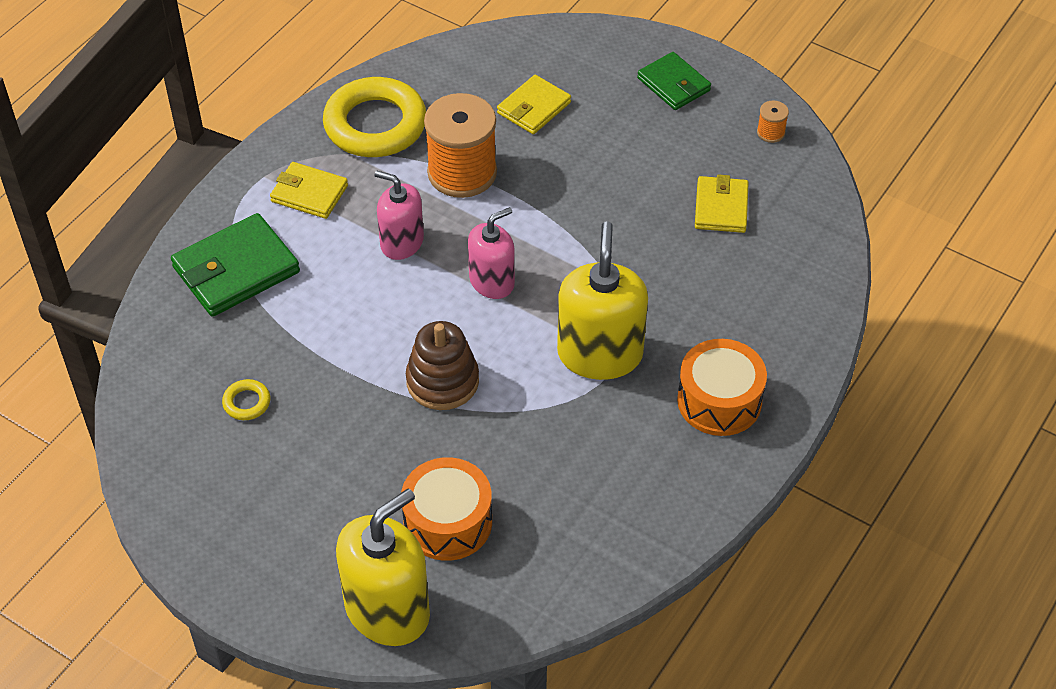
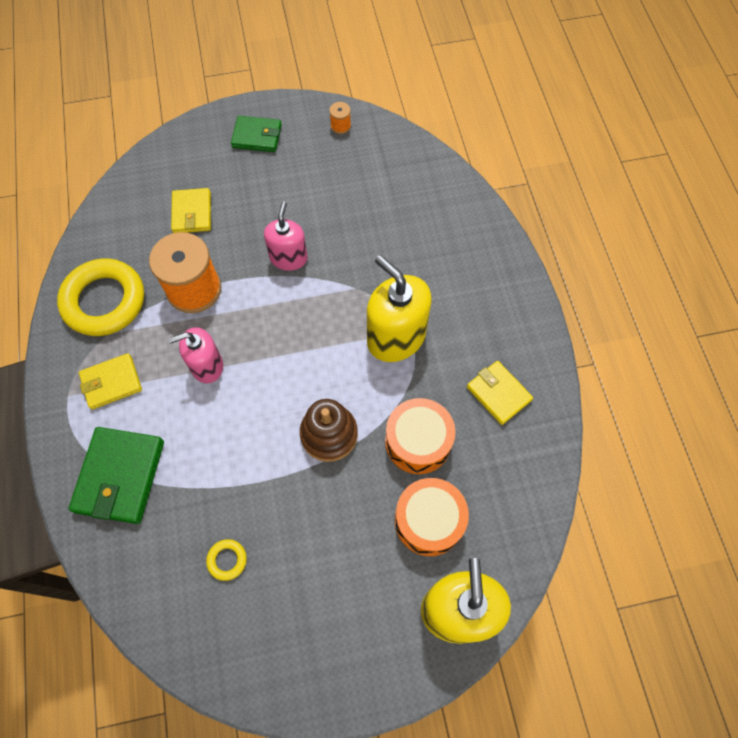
camera: 45 degrees left, 15 degrees up
pink soap dispenser [468,207,515,299] -> pink soap dispenser moved to [264,202,307,271]
orange drum [677,339,767,436] -> orange drum moved to [385,398,456,474]
yellow wallet [695,174,749,233] -> yellow wallet moved to [467,361,533,425]

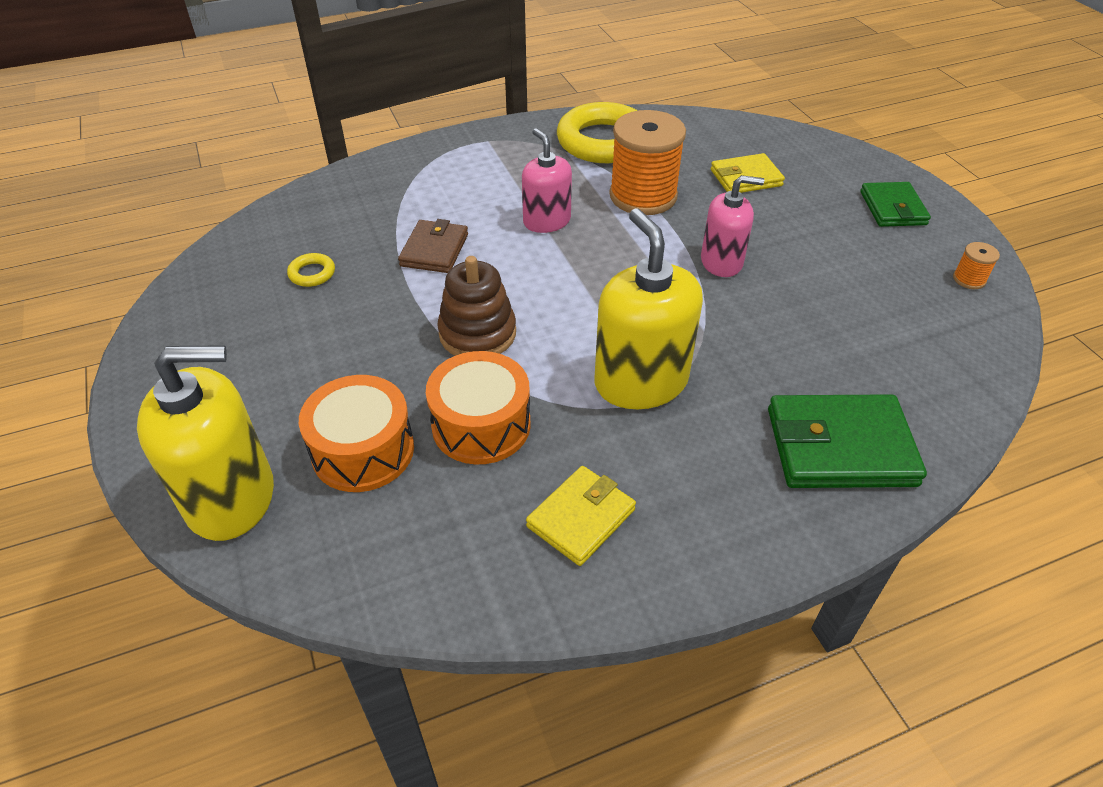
camera: 80 degrees right, 20 degrees down
green wallet [69,427,164,524] -> green wallet moved to [768,394,927,488]
yellow wallet [79,353,142,410] -> none
yellow soap dispenser [367,255,432,362] -> yellow soap dispenser turned 60 degrees counterclockwise [595,208,703,409]
none -> brown wallet [398,219,468,273]

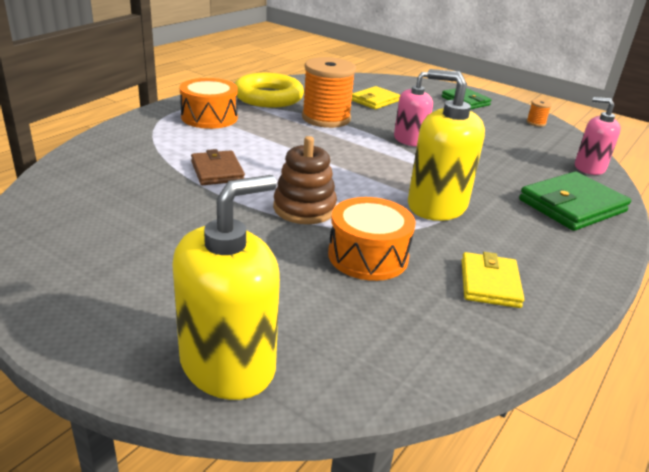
camera: 35 degrees left, 15 degrees down
yellow ring [287,253,335,287] -> none
orange drum [299,375,414,492] -> orange drum moved to [179,78,238,129]
pink soap dispenser [522,128,572,233] -> pink soap dispenser moved to [575,97,621,175]

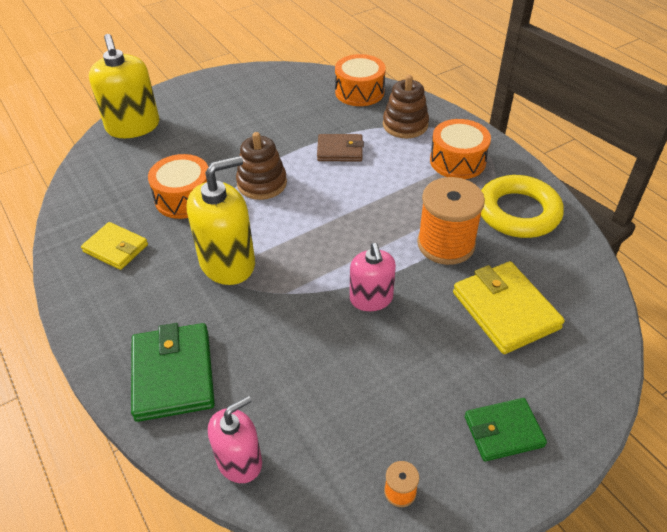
camera: 115 degrees right, 15 degrees up
yellow wallet [351,86,400,109] -> yellow wallet [453,261,565,354], size x1.57
none -> orange drum [335,54,386,106]
none -> brown stacking toy [383,75,429,138]

